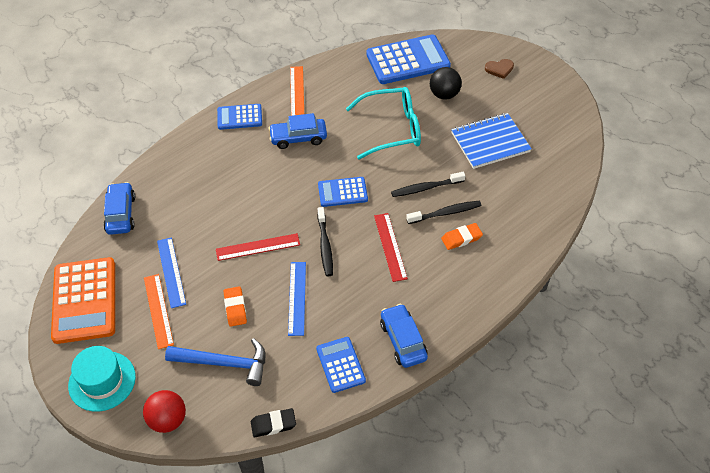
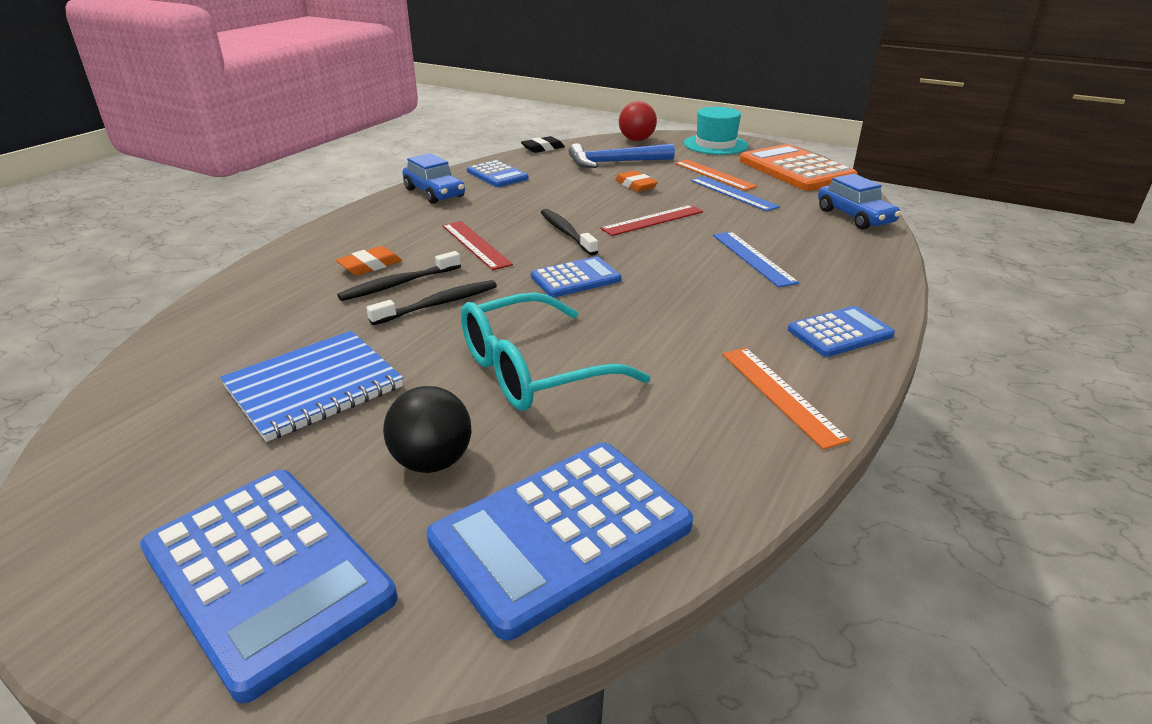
camera: 160 degrees right, 20 degrees down
blue car [268,113,327,149] -> none
blue ruler [288,262,306,336] -> blue ruler moved to [713,232,799,287]
brown heart [485,59,514,79] -> blue calculator [140,470,397,703]

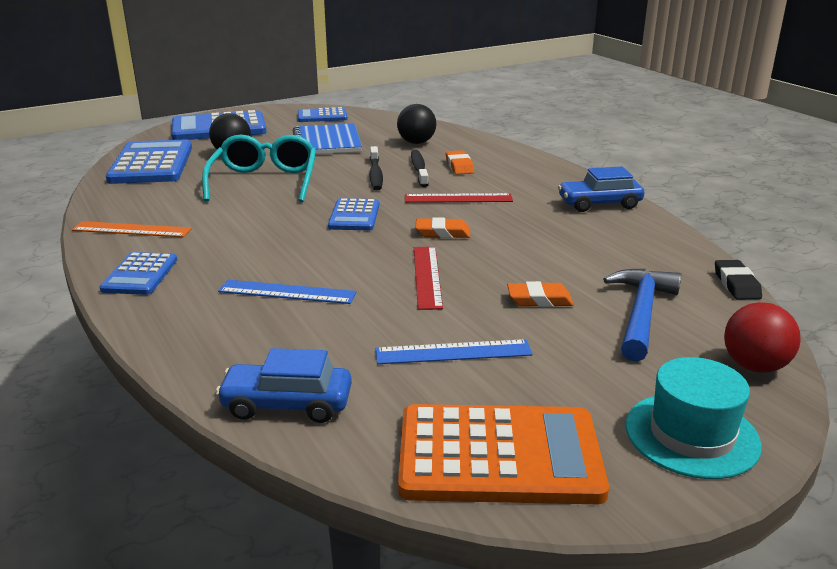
camera: 120 degrees right, 5 degrees down
blue calculator [467,160,529,187] -> blue calculator moved to [298,107,347,122]
black toothbrush [541,209,598,256] -> orange eraser [415,217,470,238]
orange ruler [675,159,758,191] -> none
none -> black ball [397,104,436,144]

